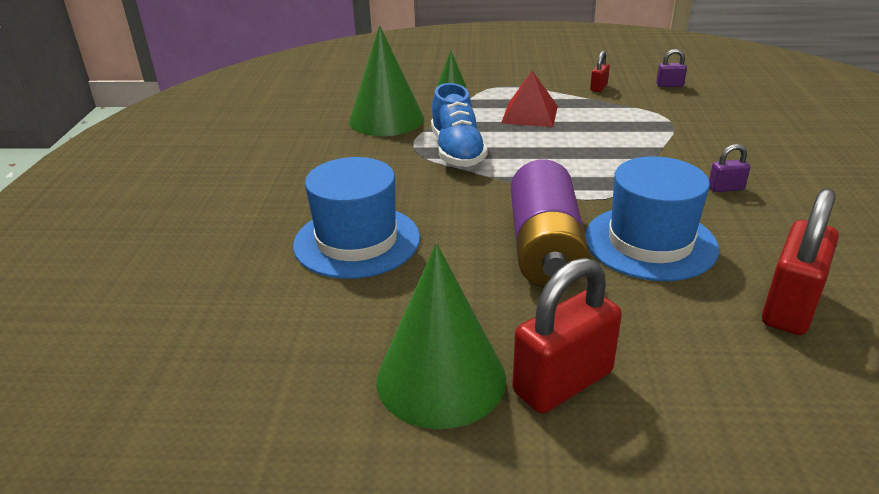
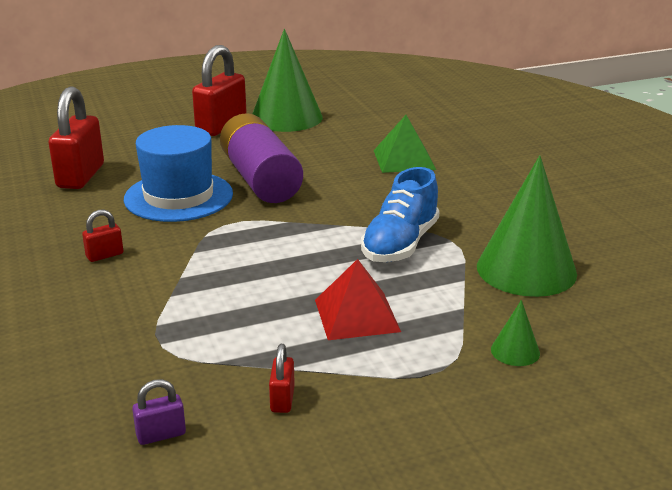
camera: 155 degrees right, 5 degrees down
blue hat [293,157,420,279] -> green pyramid [373,115,436,173]
blue shoe [431,83,487,167] -> blue shoe turned 120 degrees counterclockwise [361,167,439,262]
purple padlock [709,144,750,192] -> red padlock [82,209,123,262]

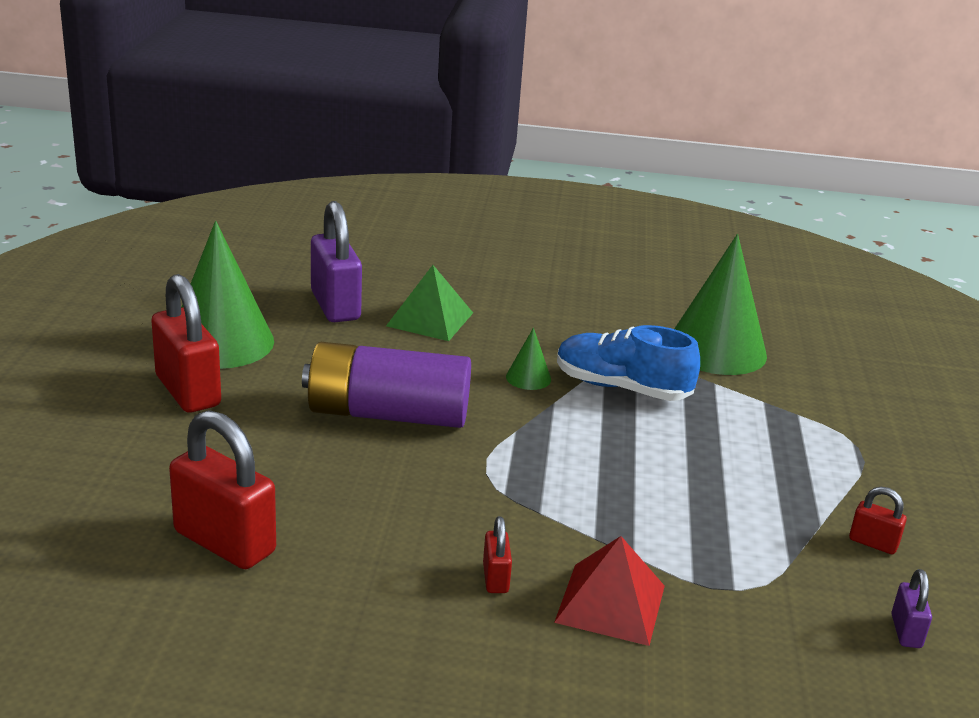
camera: 65 degrees left, 0 degrees up
blue hat [124,125,233,222] -> none
red pyramid [315,259,401,340] -> red pyramid moved to [554,536,665,646]
blue shoe [361,167,439,262] -> blue shoe turned 150 degrees clockwise [557,325,700,401]
green cone [491,300,540,366] -> green cone moved to [506,327,551,390]
none -> purple padlock [311,201,362,322]

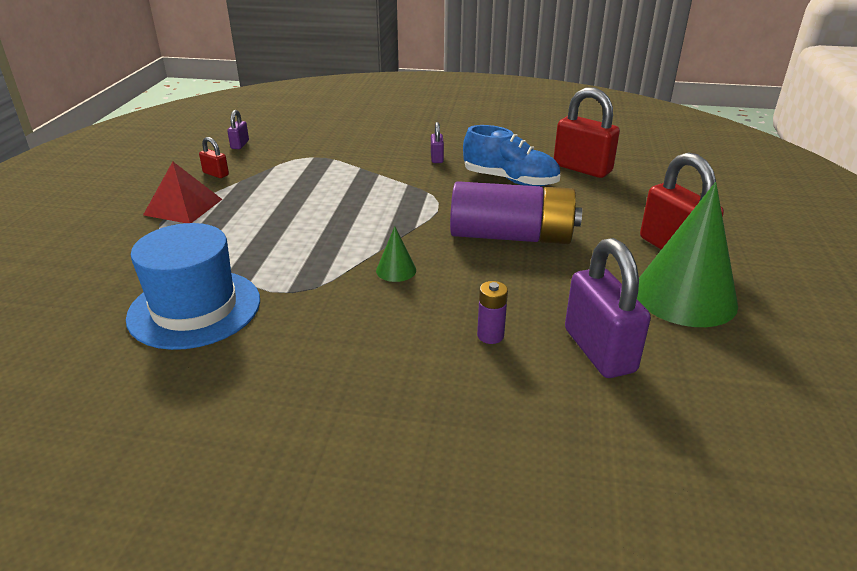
camera: 175 degrees left, 5 degrees up
green pyramid [386,265,473,341] -> purple battery [477,281,508,344]
red padlock [483,516,512,593] -> purple padlock [431,122,444,163]
red pyramid [554,536,665,646] -> red pyramid moved to [143,161,222,223]
blue shoe [557,325,700,401] -> blue shoe moved to [463,125,560,186]
green cone [674,234,767,375] -> blue hat [126,223,260,350]

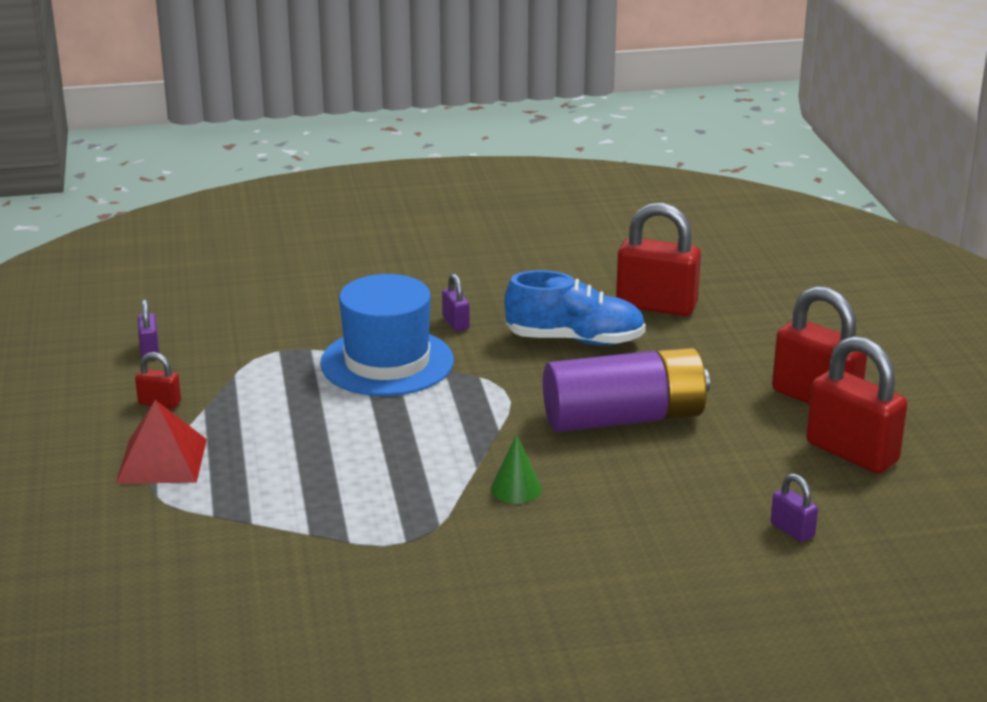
camera: 20 degrees left, 5 degrees down
blue hat [126,223,260,350] -> blue hat moved to [320,274,454,396]
purple battery [477,281,508,344] -> none
purple padlock [565,238,651,378] -> purple padlock [771,473,818,542], size x0.47
green cone [637,182,738,327] -> red padlock [806,336,908,474]

